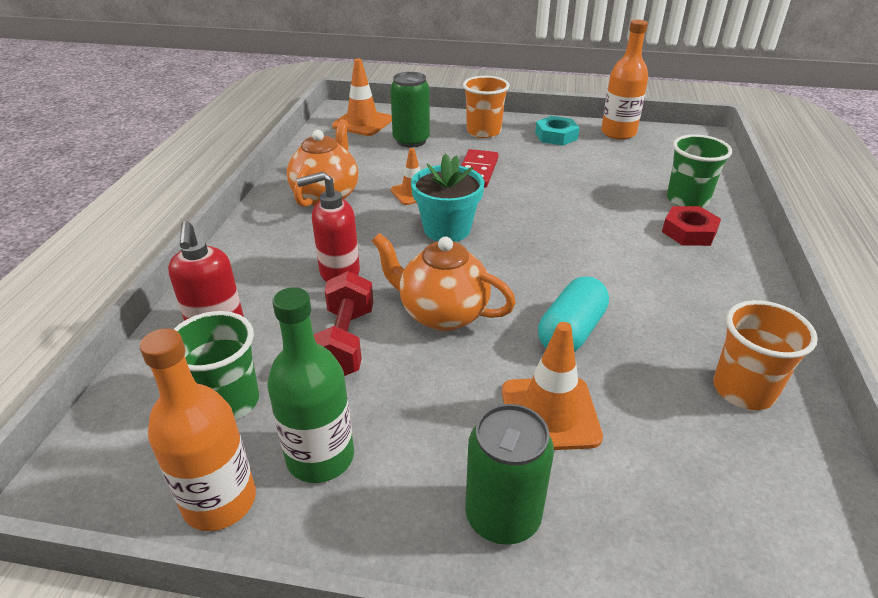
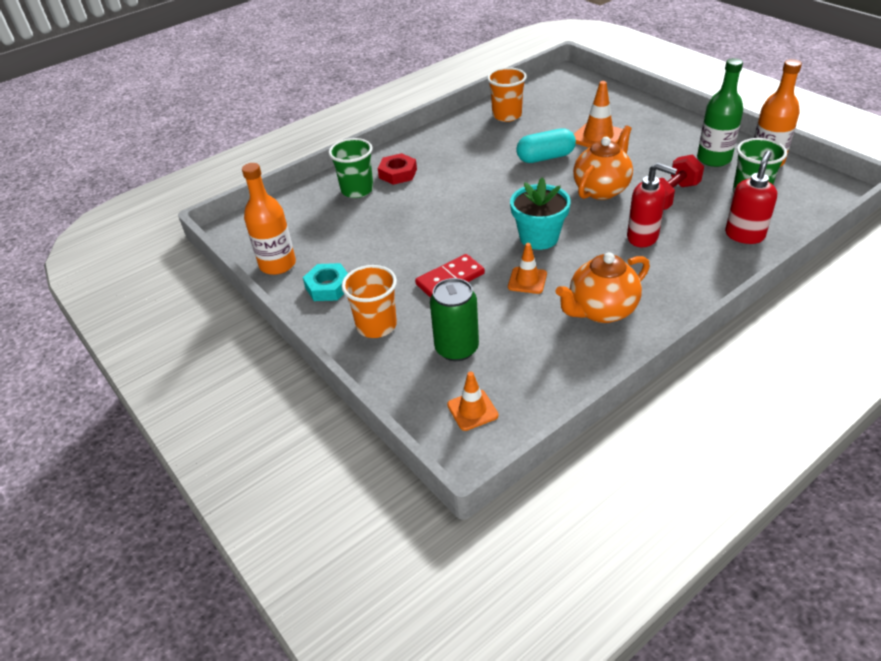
camera: 135 degrees left, 5 degrees up
orange traffic cone [332,59,392,136] -> orange traffic cone [447,372,498,431], size x0.63
orange teapot [371,233,516,331] -> orange teapot turned 120 degrees counterclockwise [573,125,633,200]
green can [465,404,554,545] -> none

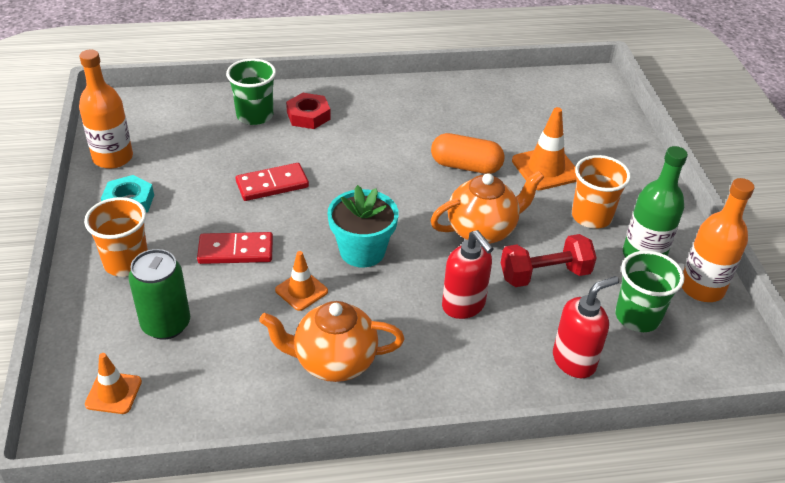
camera: 25 degrees right, 0 degrees up
orange cup [487,67,527,122] -> orange cup moved to [572,155,631,229]
turquoise capsule [516,128,576,163] -> orange capsule [431,133,505,174]
none -> red domino [236,163,309,201]

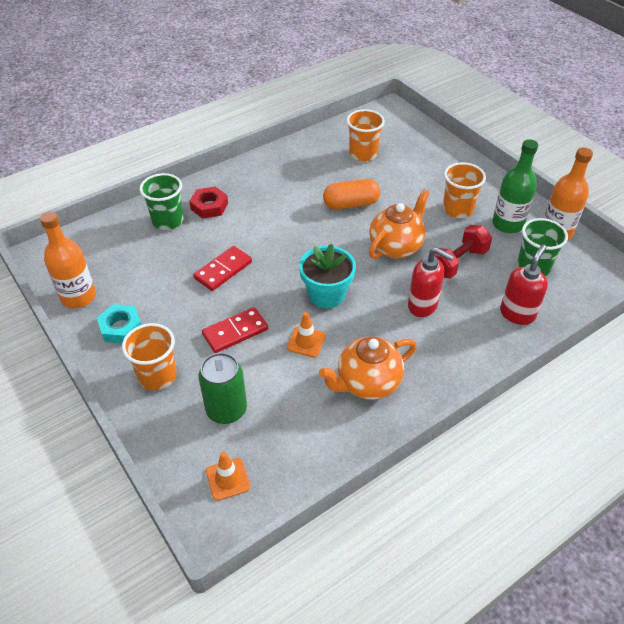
camera: 25 degrees left, 5 degrees up
orange traffic cone [512,107,577,190] -> none
none -> orange cup [347,109,385,162]

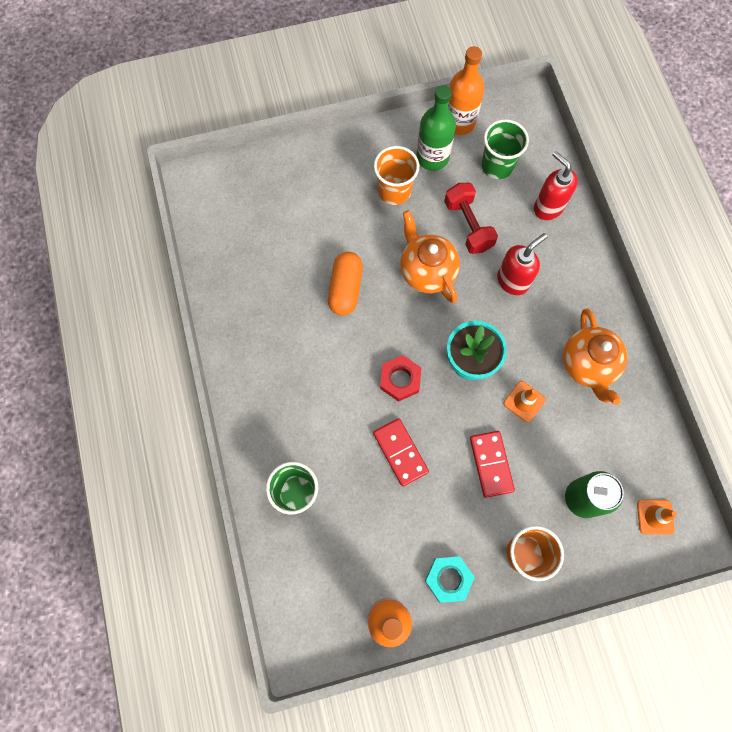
camera: 70 degrees left, 25 degrees up
red nut [189,187,228,219] -> red nut moved to [380,355,421,402]
orange cup [347,109,385,162] -> none

